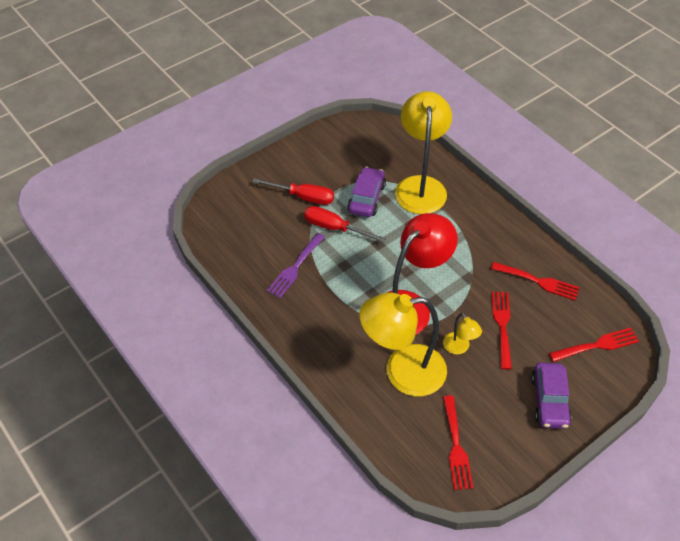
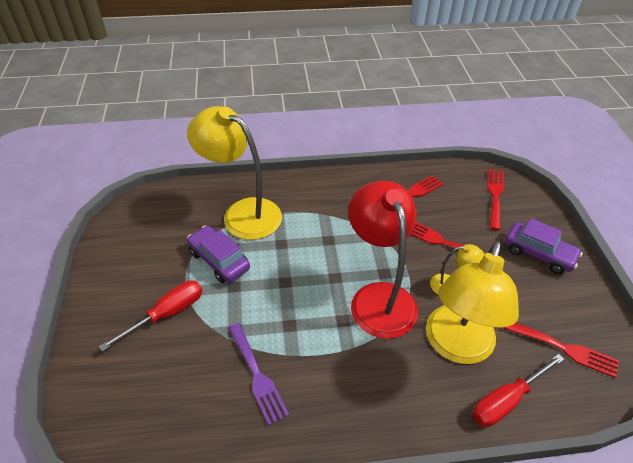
camera: 60 degrees left, 5 degrees down
red screwdriver [304,206,386,243] -> red screwdriver moved to [473,354,564,427]

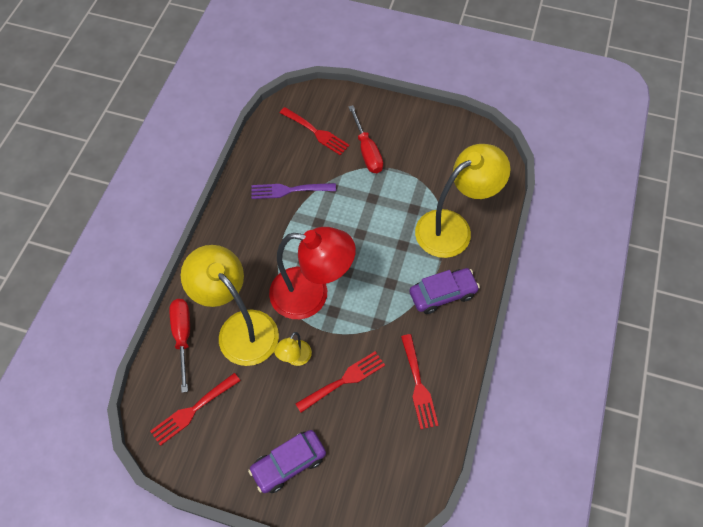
camera: 115 degrees right, 15 degrees up
purple car [187,226,250,283] -> purple car moved to [410,268,480,314]
red fork [487,169,504,230] -> red fork moved to [280,107,350,155]

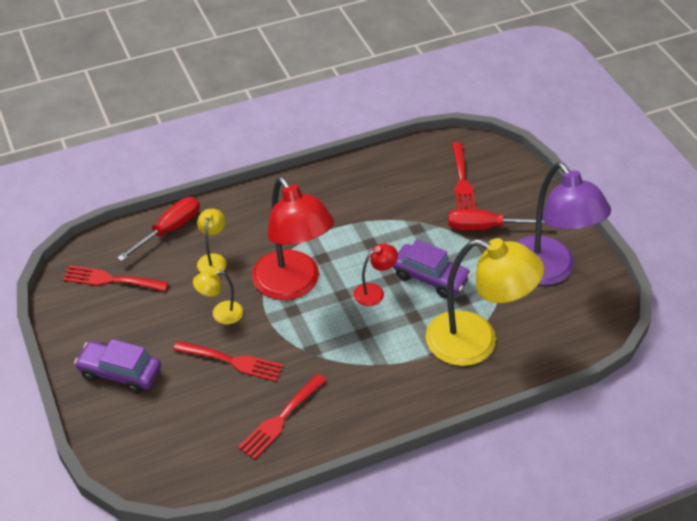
camera: 50 degrees right, 15 degrees down
yellow lamp [181,245,279,366] -> yellow lamp [197,209,227,274], size x0.45
purple fork [251,183,336,199] -> none
red screwdriver [348,105,383,173] -> red screwdriver turned 60 degrees clockwise [448,209,546,230]
purple car [410,268,480,314] -> purple car moved to [393,239,472,298]
none -> red lamp [354,244,398,306]
none -> purple lamp [517,162,611,285]

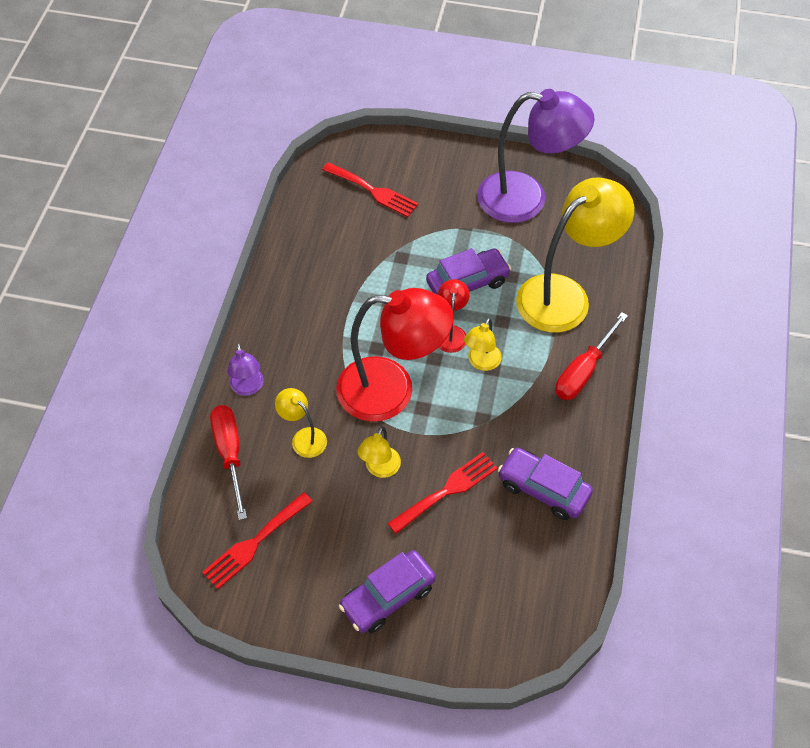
camera: 55 degrees left, 10 degrees up
red fork [238,374,327,460] -> purple car [498,448,593,520]
red screwdriver [448,209,546,230] -> red screwdriver moved to [555,312,628,400]
none -> purple lamp [227,343,264,396]
none -> yellow lamp [464,318,502,371]

